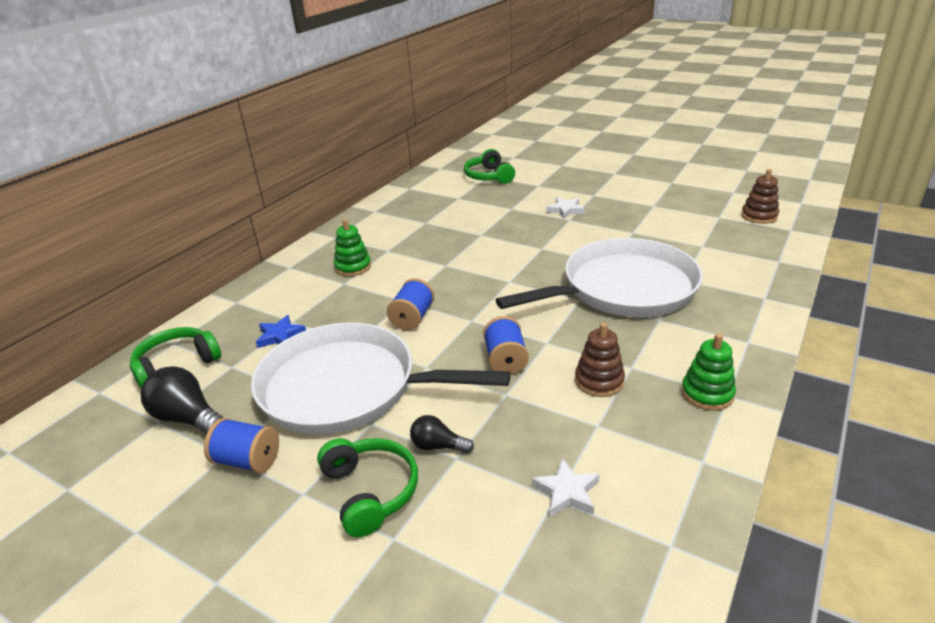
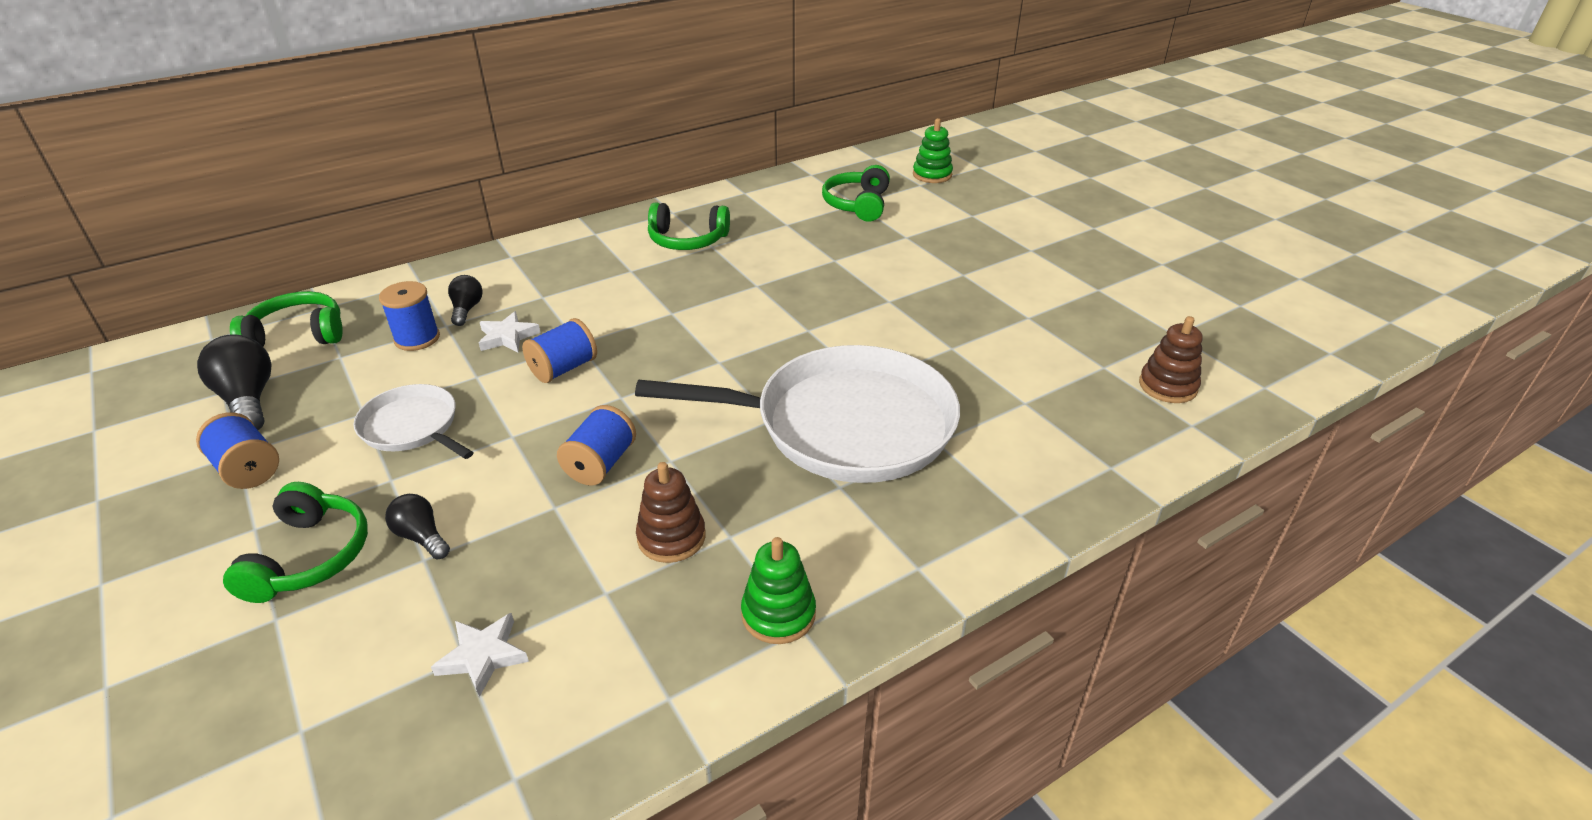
camera: 25 degrees right, 5 degrees up
white pan [251,323,510,435] -> white pan [353,384,474,459], size x0.49
blue star [256,315,306,348] -> blue spool [379,281,440,351]
green stacking toy [334,219,371,276] -> green stacking toy moved to [913,118,953,183]
white star [546,197,585,219] -> white star moved to [479,311,541,352]
none -> black light bulb [448,275,483,326]
none -> green headphones [648,202,730,250]

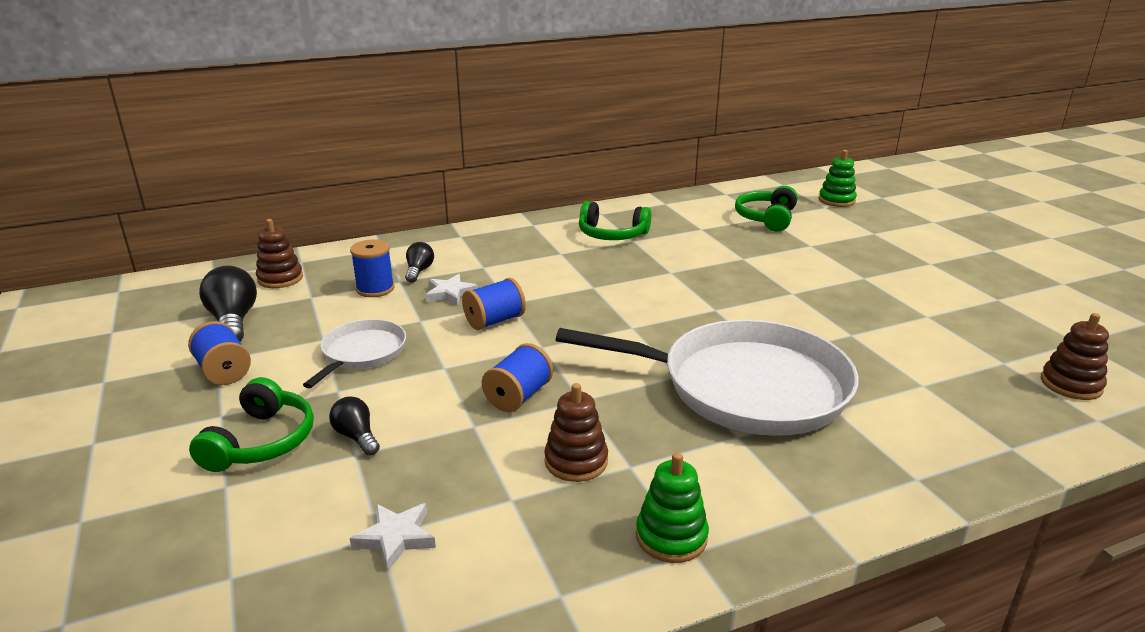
camera: 10 degrees right, 10 degrees down
green headphones [230,291,343,347] -> brown stacking toy [256,219,303,288]
white pan [353,384,474,459] -> white pan turned 60 degrees clockwise [303,319,406,388]

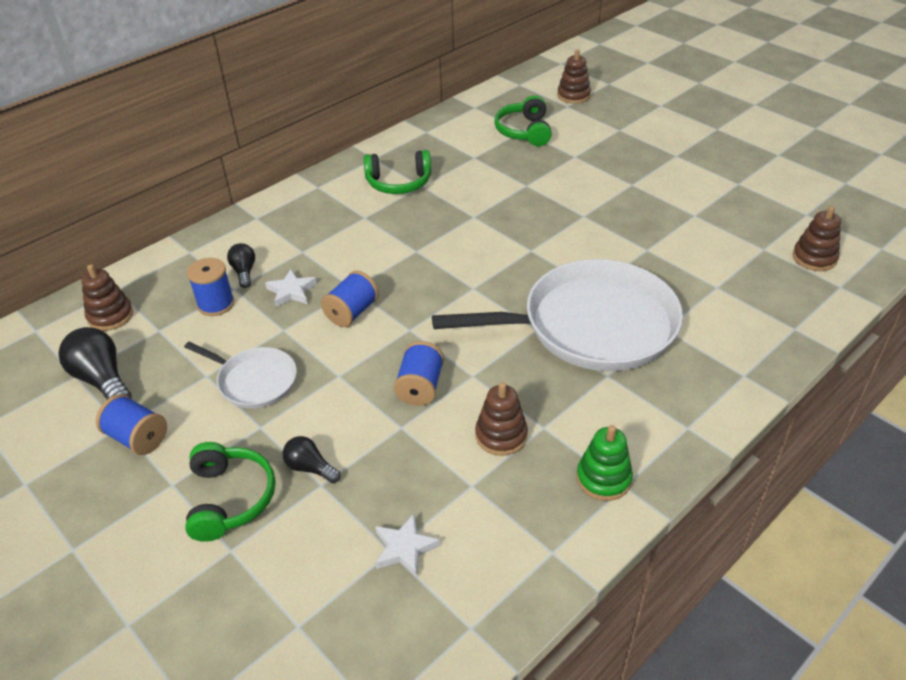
camera: 20 degrees left, 15 degrees up
white pan [303,319,406,388] -> white pan turned 120 degrees clockwise [184,342,297,408]
green stacking toy [819,150,857,207] -> brown stacking toy [557,49,591,104]

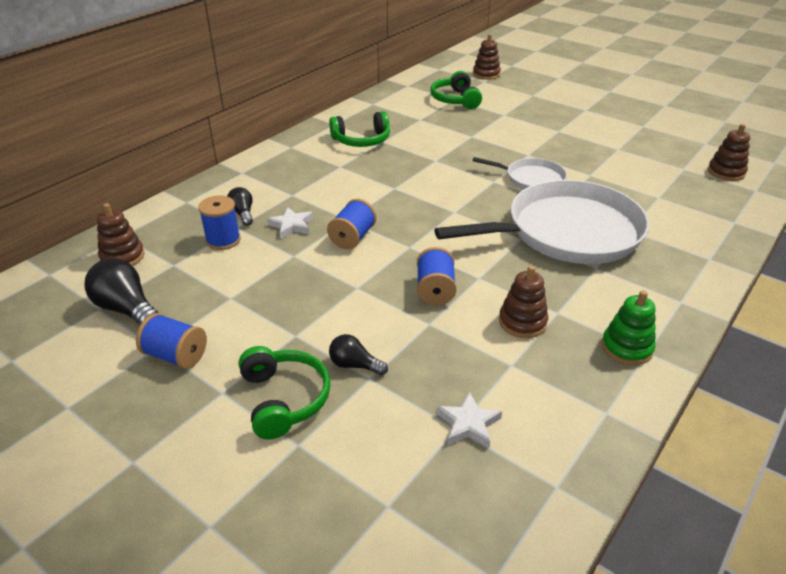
camera: 10 degrees left, 5 degrees down
white pan [184,342,297,408] -> white pan moved to [473,157,567,189]

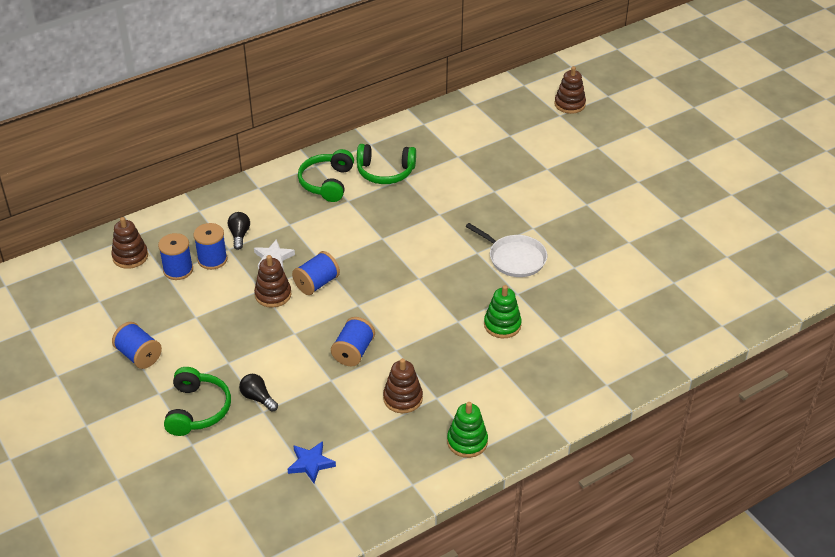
camera: 20 degrees right, 5 degrees up
black light bulb [84,259,160,325] -> none
green headphones [430,71,482,109] -> green headphones moved to [298,149,354,202]
white pan [434,180,649,264] -> green stacking toy [484,285,522,338]
white star [436,392,502,448] -> blue star [287,441,336,483]
brown stacking toy [708,124,750,181] -> brown stacking toy moved to [254,255,292,308]
none -> blue spool [158,233,193,280]

